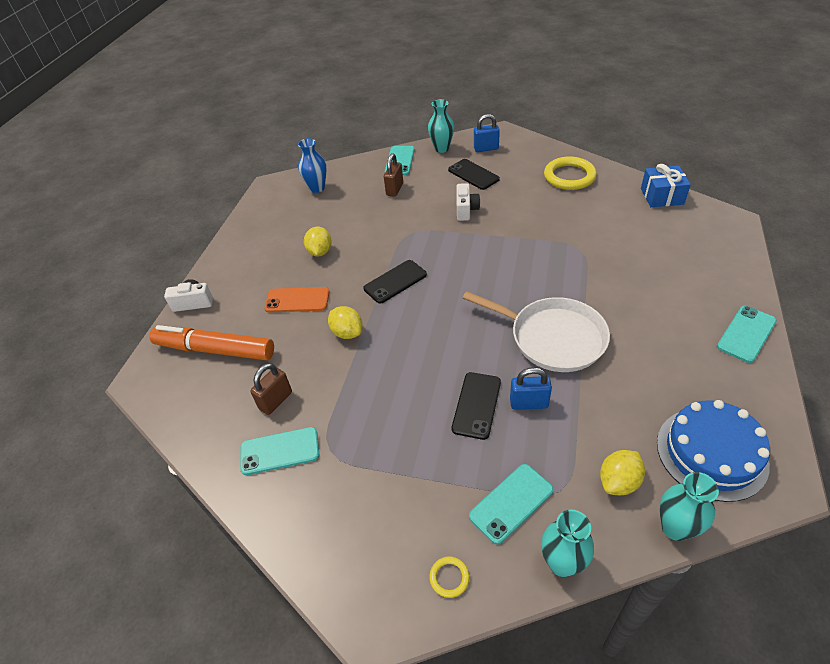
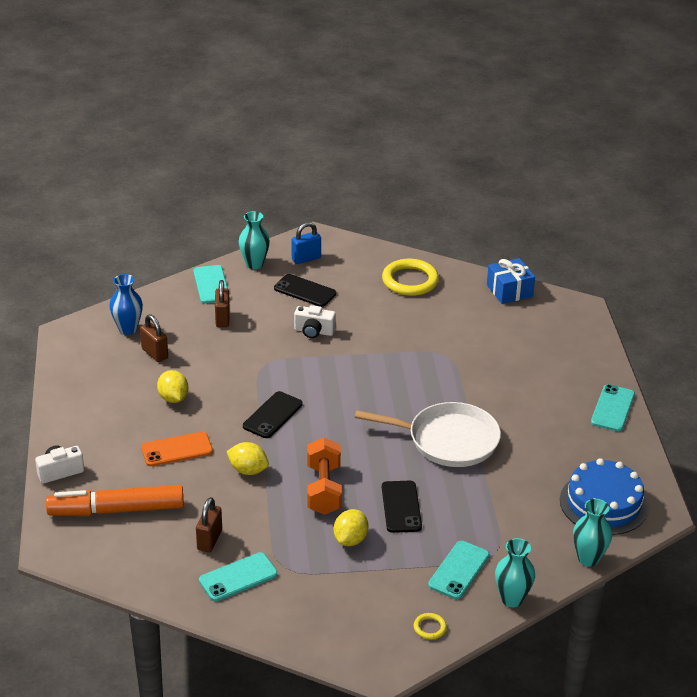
camera: 25 degrees left, 10 degrees down
white camera [456,183,480,221] -> white camera turned 120 degrees clockwise [294,305,336,338]
blue padlock [510,367,552,410] -> none
yellow lemon [600,450,645,495] -> yellow lemon moved to [334,509,368,546]
none -> brown padlock [140,314,168,362]
none -> orange dumbbell [307,437,342,515]

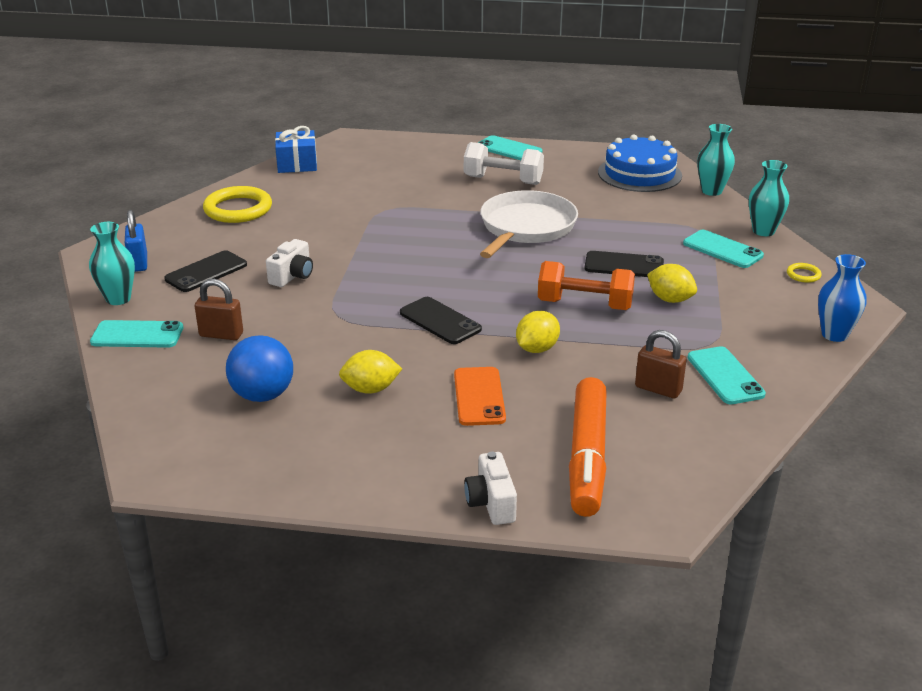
camera: 75 degrees left, 5 degrees down
blue vase [109,274,143,335] -> blue vase moved to [818,254,867,342]
brown padlock [140,314,168,362] -> blue ball [226,335,293,402]
none -> white dumbbell [464,142,544,185]

